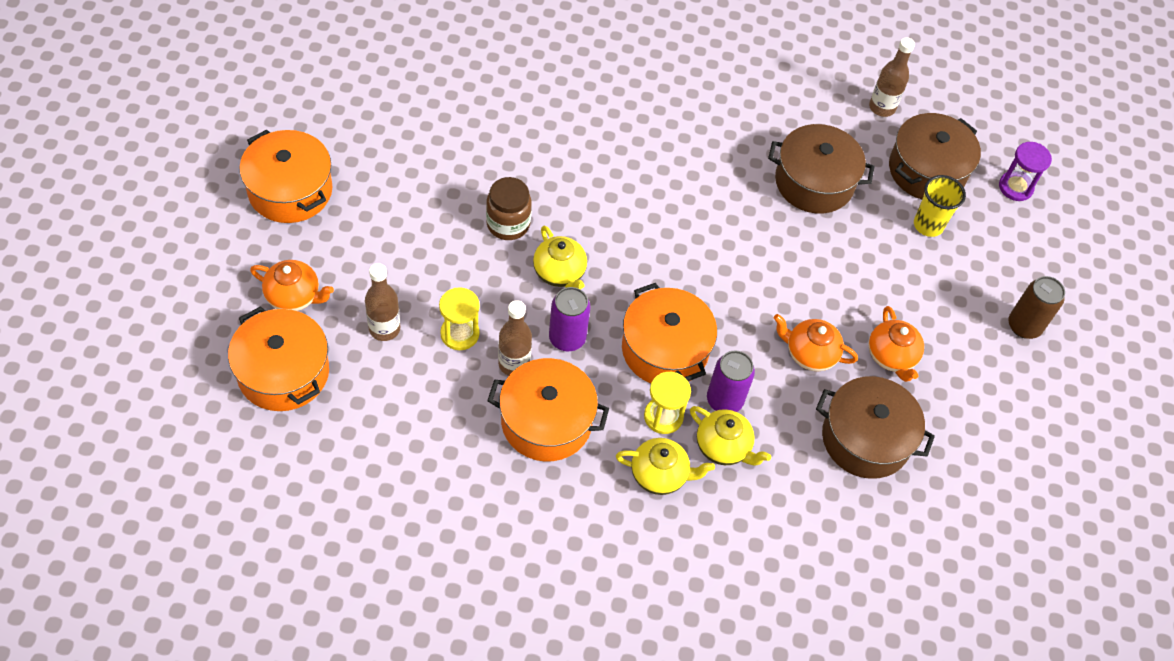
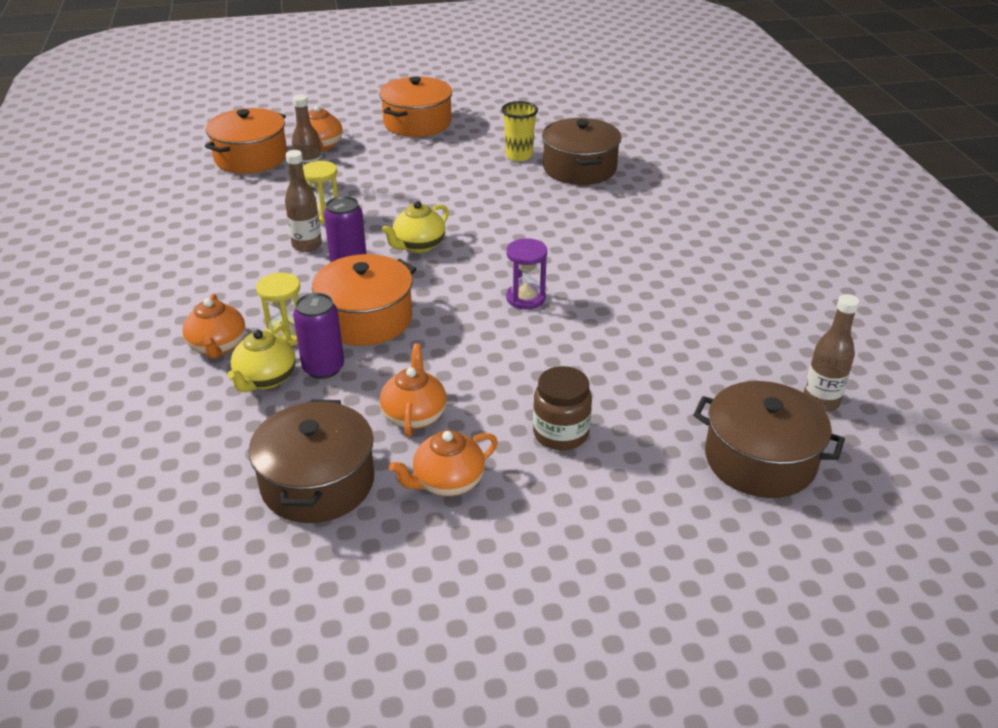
camera: 75 degrees right, 20 degrees down
brown jar [486,177,532,240] -> brown jar moved to [533,366,592,450]
orange pot [487,358,609,462] -> none
yellow teapot [616,438,715,495] -> orange teapot [182,294,246,359]
brown pot [768,124,875,214] -> brown pot moved to [542,118,622,185]
yellow cup [914,175,966,237] -> yellow cup moved to [501,101,538,161]
purple hourglass [999,142,1052,201] -> purple hourglass moved to [506,238,547,309]
brown can [1008,276,1065,339] -> none

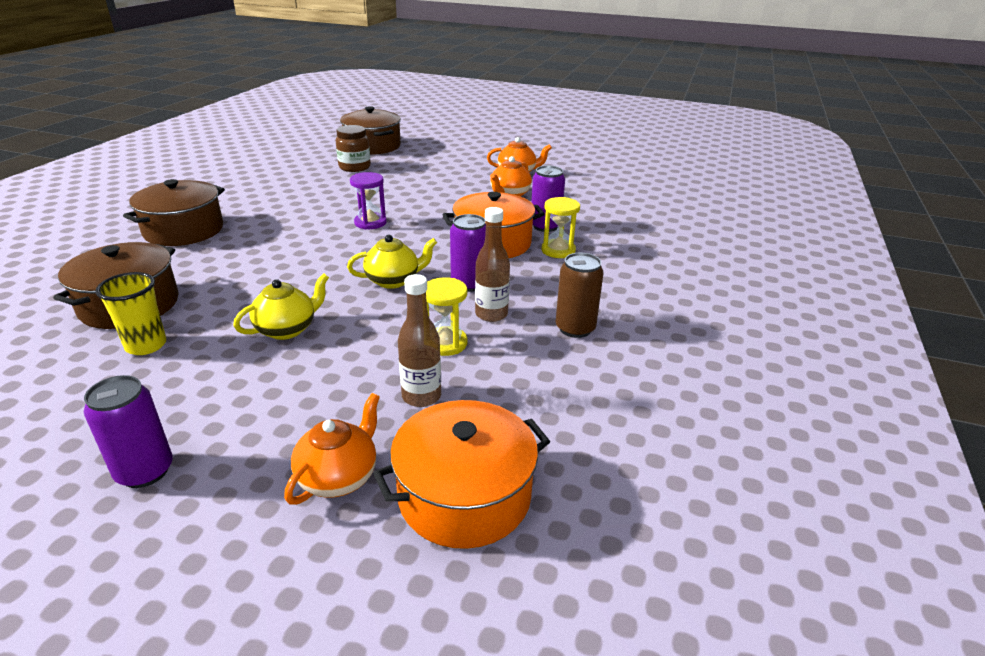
camera: 150 degrees left, 5 degrees down
orange teapot [182,294,246,359] -> none
yellow teapot [227,324,296,392] -> yellow teapot moved to [233,274,329,340]
brown pot [249,399,374,523] -> brown pot moved to [123,179,225,246]
orange pot [379,76,452,137] -> purple can [84,375,173,488]
brown jar [533,366,592,450] -> brown jar moved to [336,125,371,172]
brown bottle [804,294,860,412] -> none
none -> brown can [556,253,604,338]

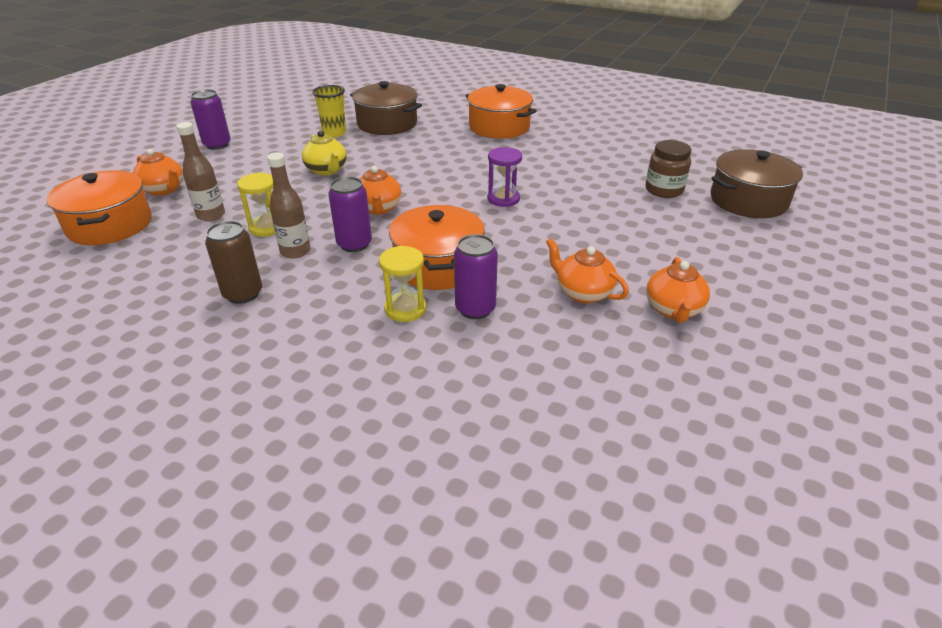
camera: 100 degrees right, 5 degrees up
brown pot [123,179,225,246] -> orange pot [466,84,537,139]
yellow teapot [347,235,437,289] -> orange teapot [360,166,401,215]

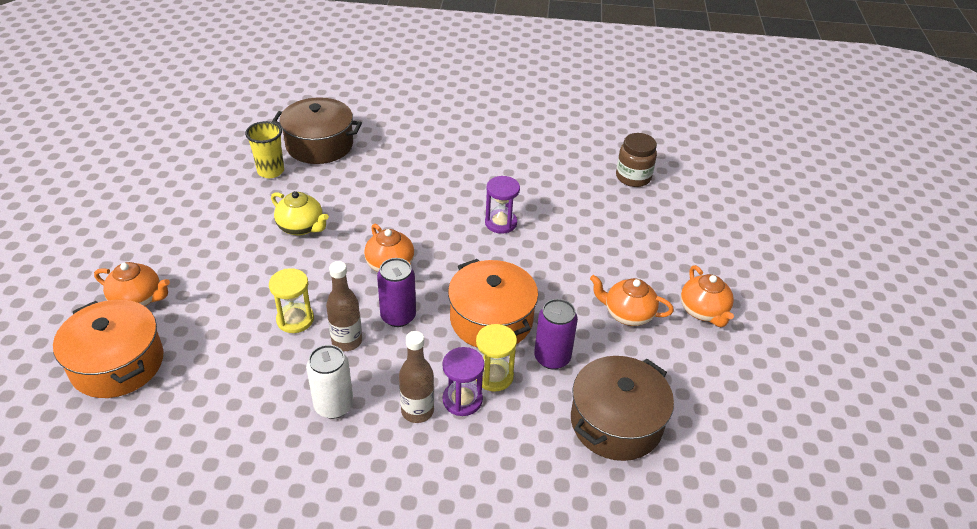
camera: 25 degrees left, 5 degrees up
brown bottle [176,122,225,222] -> brown bottle moved to [399,331,434,423]
purple can [190,90,231,150] -> none
brown can [205,221,262,304] -> white can [306,345,353,419]
orange pot [466,84,537,139] -> none
brown pot [711,149,803,218] -> brown pot moved to [571,356,674,461]
none -> purple hourglass [442,347,485,416]

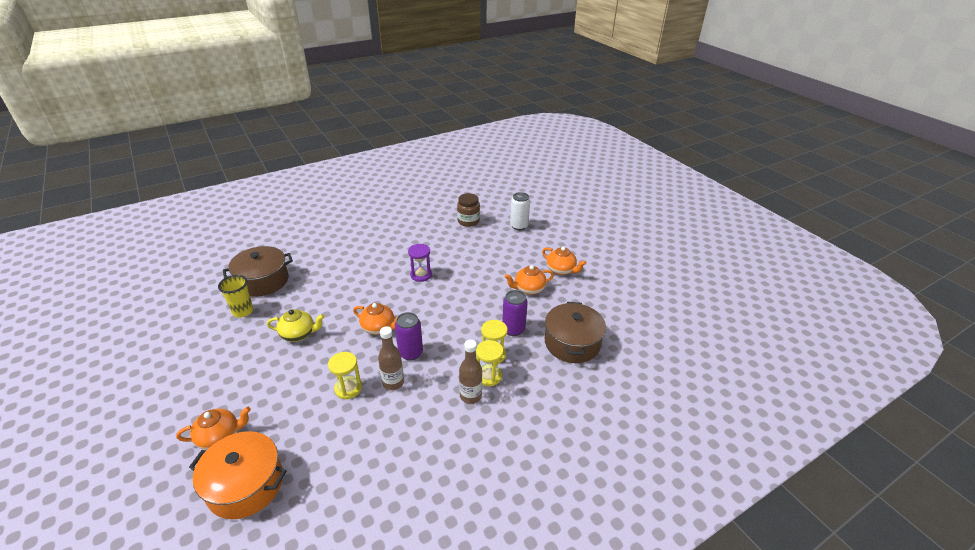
camera: 35 degrees left, 5 degrees down
white can [306,345,353,419] -> white can moved to [510,192,530,230]
purple hourglass [442,347,485,416] -> yellow hourglass [476,340,503,386]
orange pot [448,259,538,348] -> none

